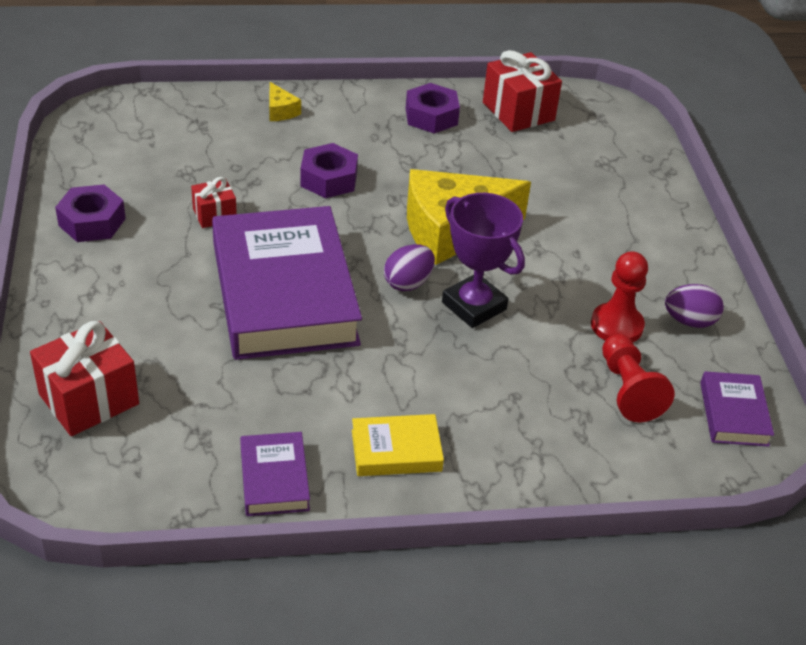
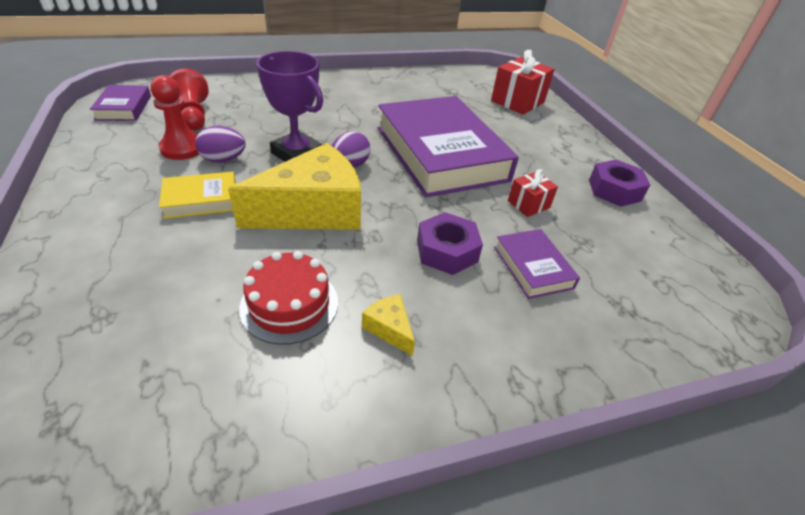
camera: 170 degrees right, 0 degrees up
purple book [240,432,310,516] -> purple book moved to [494,229,580,299]
yellow cheese [269,82,301,121] -> yellow cheese moved to [362,294,415,356]
yellow book [352,414,444,476] -> yellow book moved to [159,172,236,219]
purple nut [406,83,460,134] -> none
red gift [483,50,562,132] -> none
purple egg [665,284,724,328] -> purple egg moved to [195,126,246,163]
none -> red cake [239,251,338,345]

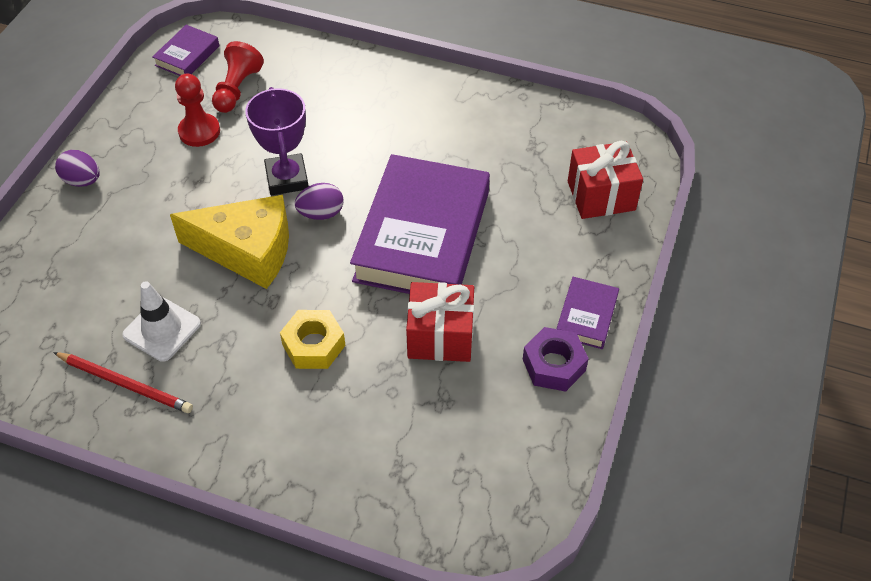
camera: 40 degrees right, 10 degrees up
yellow book [159,172,236,219] -> none
purple egg [195,126,246,163] -> purple egg moved to [55,150,100,187]
red cake [239,251,338,345] -> white traffic cone [122,281,201,362]
yellow cheese [362,294,415,356] -> none
purple nut [417,212,483,275] -> yellow nut [280,310,346,369]
purple book [494,229,580,299] -> purple book moved to [556,277,619,349]
red gift [508,169,558,217] -> red gift [406,282,474,362], size x1.79
none -> red pencil [53,352,193,413]

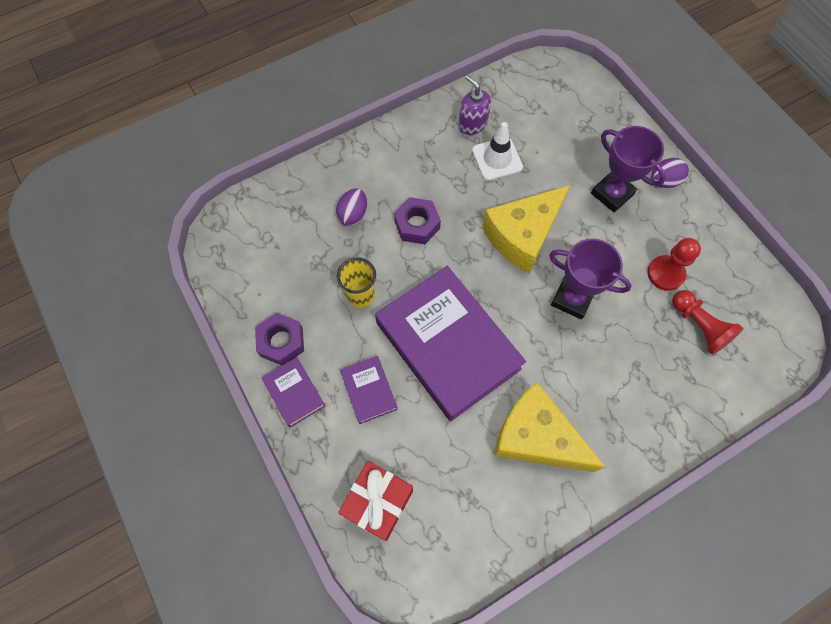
camera: 130 degrees right, 15 degrees up
red pencil [53,352,193,413] -> purple soap dispenser [459,75,491,135]
purple book [152,25,219,76] -> purple book moved to [340,356,398,424]
yellow nut [280,310,346,369] -> purple nut [394,197,441,244]
purple egg [295,183,344,220] -> purple egg moved to [336,189,367,226]
red gift [406,282,474,362] -> yellow cup [337,257,376,308]
none -> yellow cheese [494,382,606,472]
none -> purple trophy [591,126,666,213]

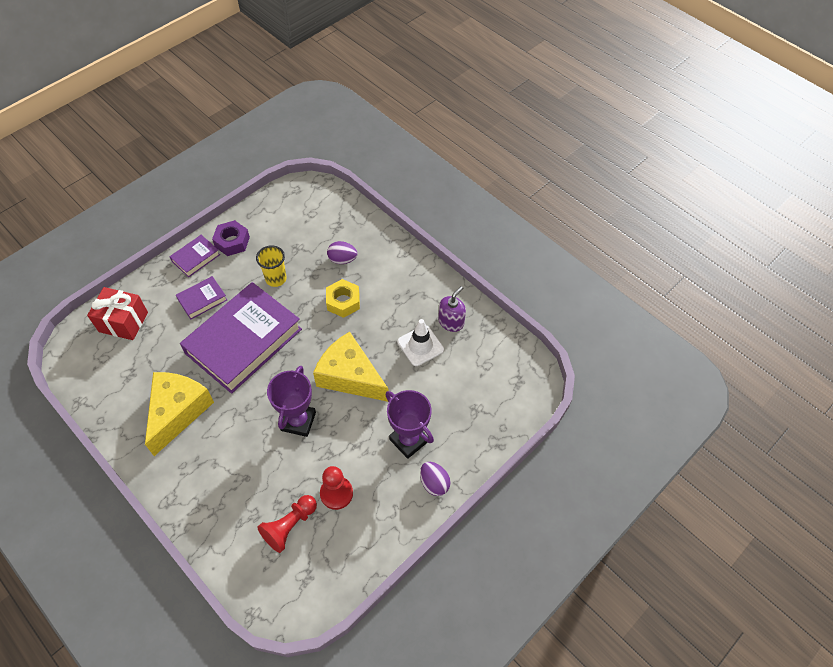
camera: 75 degrees right, 10 degrees down
purple nut [394,197,441,244] -> yellow nut [326,279,360,318]
purple trophy [591,126,666,213] -> purple trophy turned 75 degrees counterclockwise [385,390,434,459]

